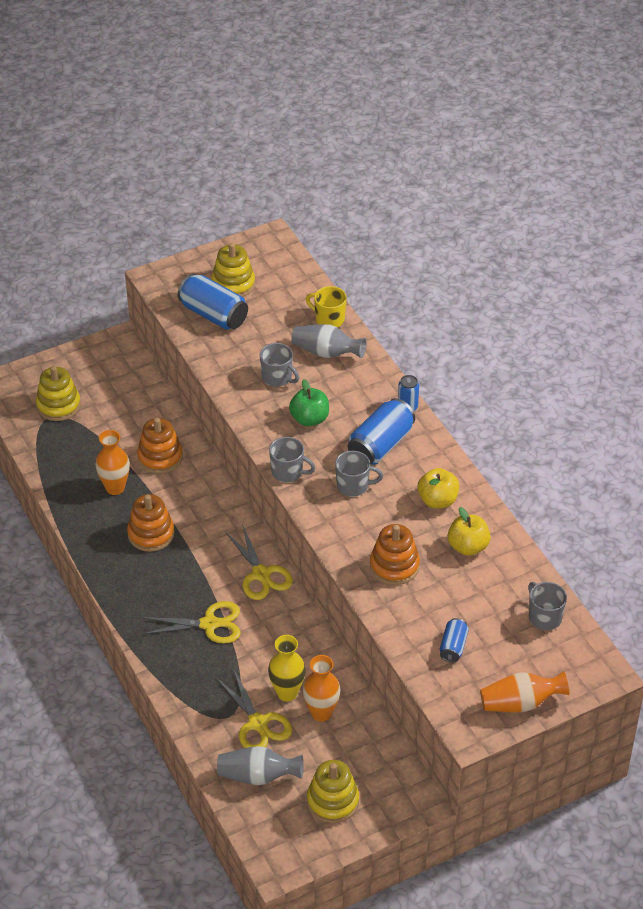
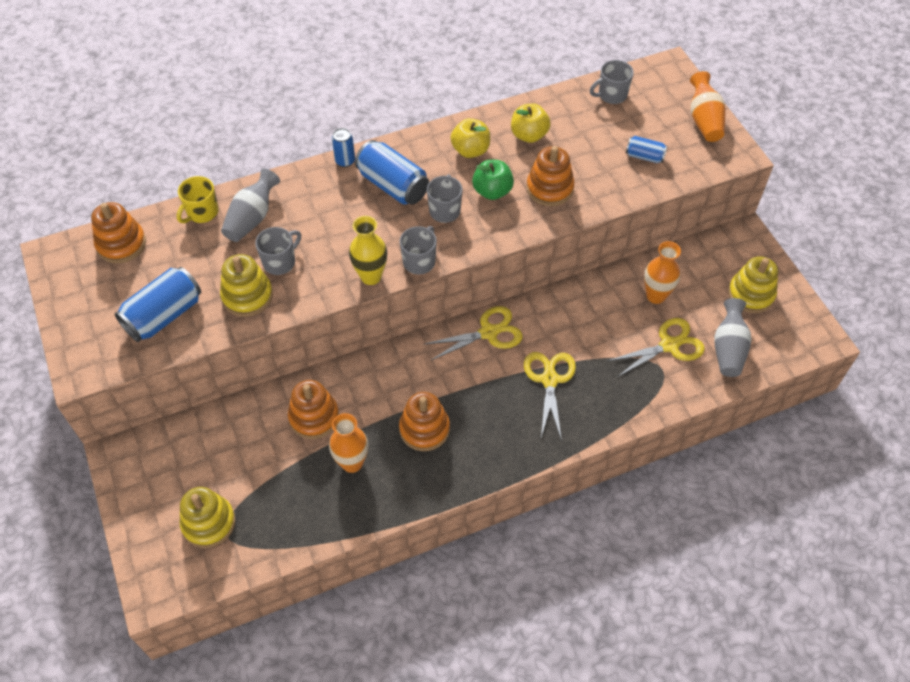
camera: 85 degrees left, 10 degrees up
yellow stacking toy [211,243,255,297] -> yellow stacking toy moved to [220,254,273,317]
yellow vase [268,635,306,701] -> yellow vase moved to [349,216,387,285]
green apple [289,379,329,427] -> green apple moved to [472,160,514,200]
none -> orange stacking toy [91,202,146,263]

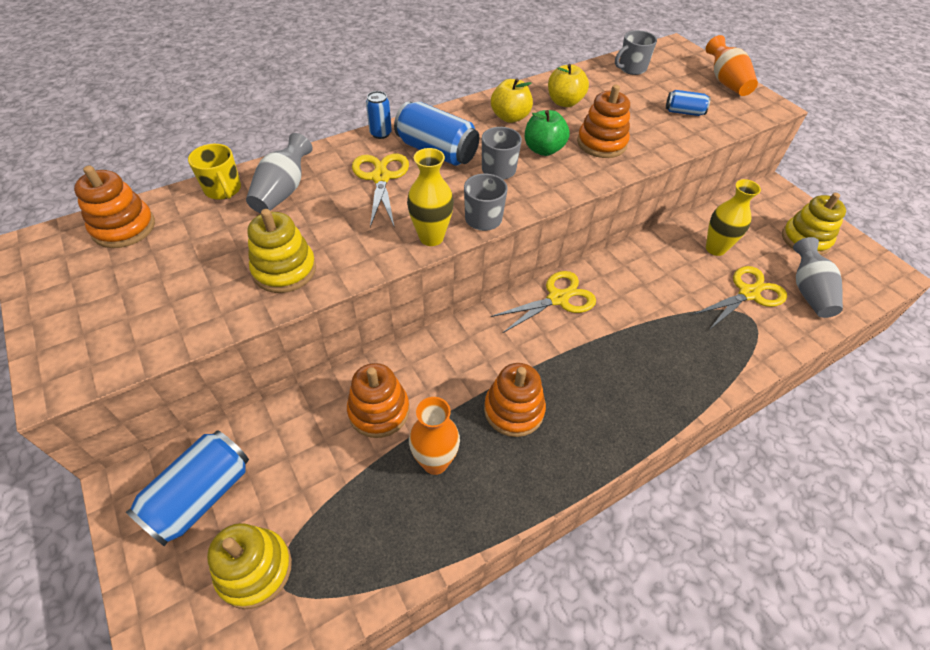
camera: 10 degrees left, 5 degrees down
blue can [114,267,201,342] -> blue can moved to [126,430,249,546]
yellow mug [177,176,219,223] -> yellow mug turned 60 degrees counterclockwise [188,144,241,200]
grey mug [255,227,301,275] -> none
yellow scissors [524,352,576,441] -> yellow scissors moved to [352,153,409,227]
orange vase [644,241,681,304] -> yellow vase [706,179,761,256]

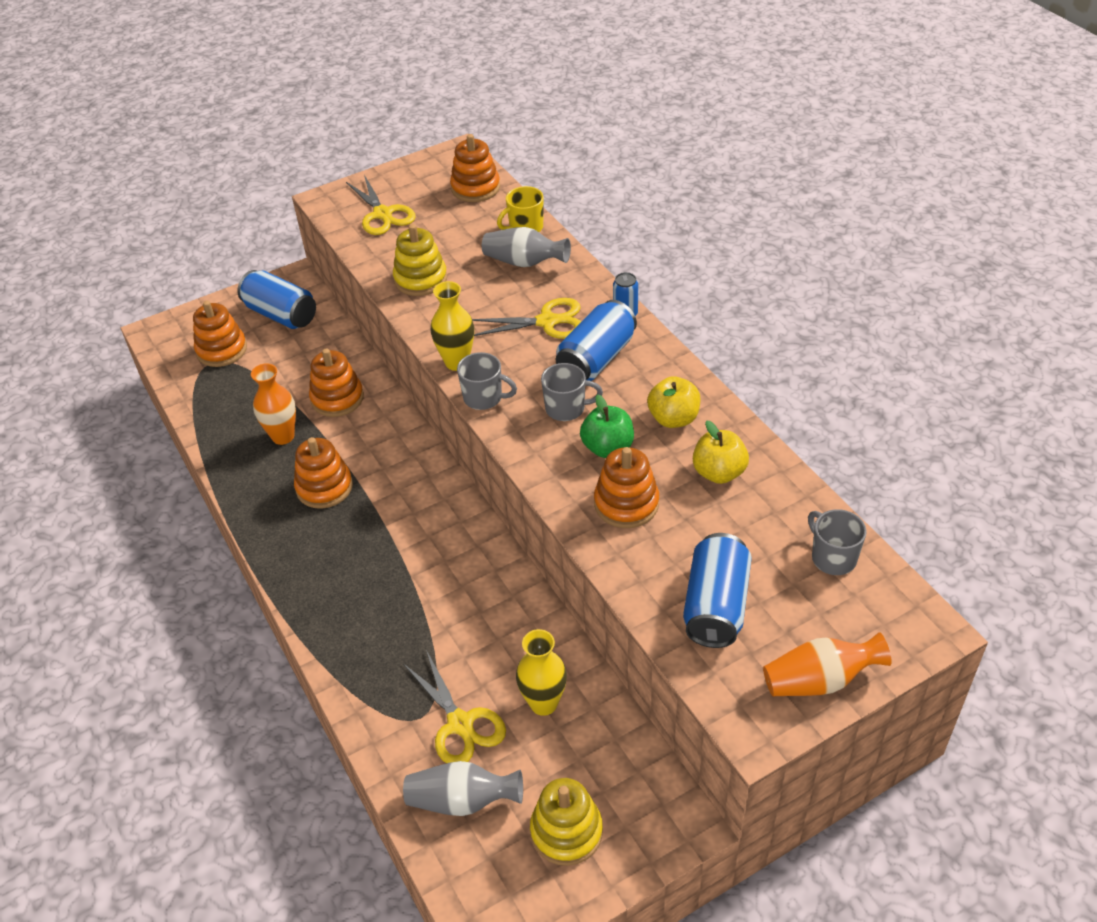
camera: 95 degrees right, 5 degrees down
yellow stacking toy [207,523,292,609] -> orange stacking toy [193,301,247,367]
yellow scissors [491,271,596,333] -> yellow scissors moved to [346,175,416,235]
blue can [666,90,711,116] -> blue can [683,533,752,648], size x1.86

